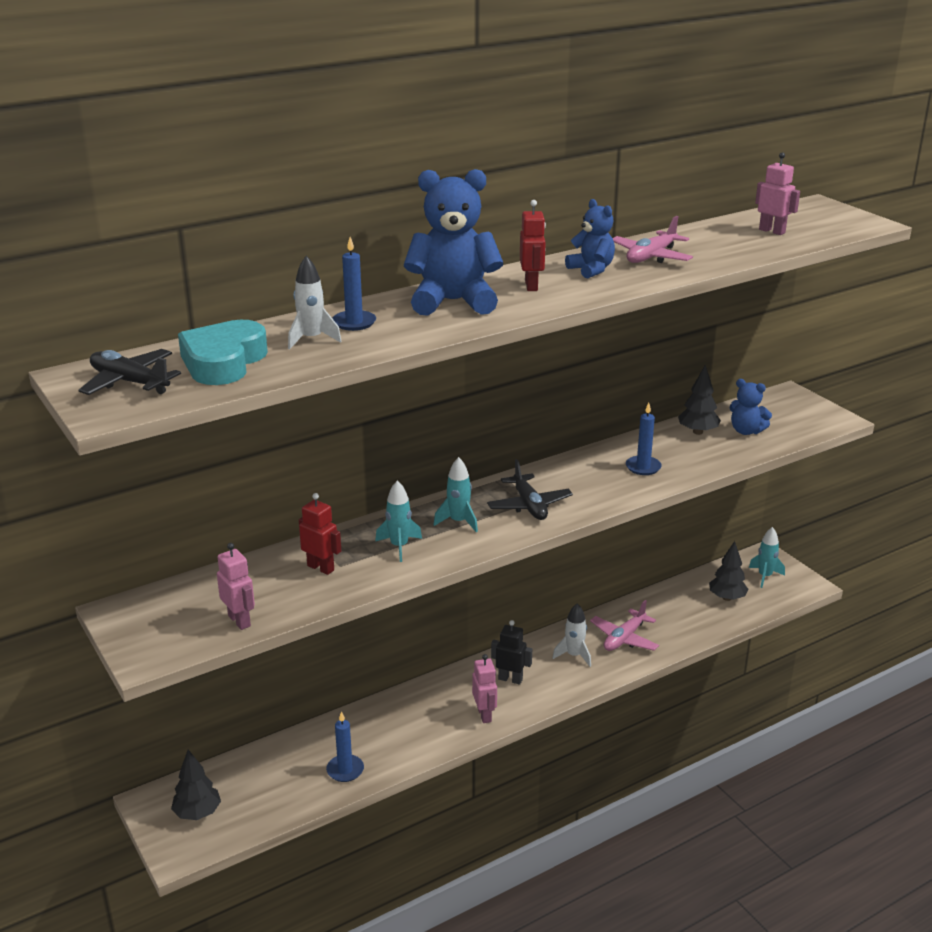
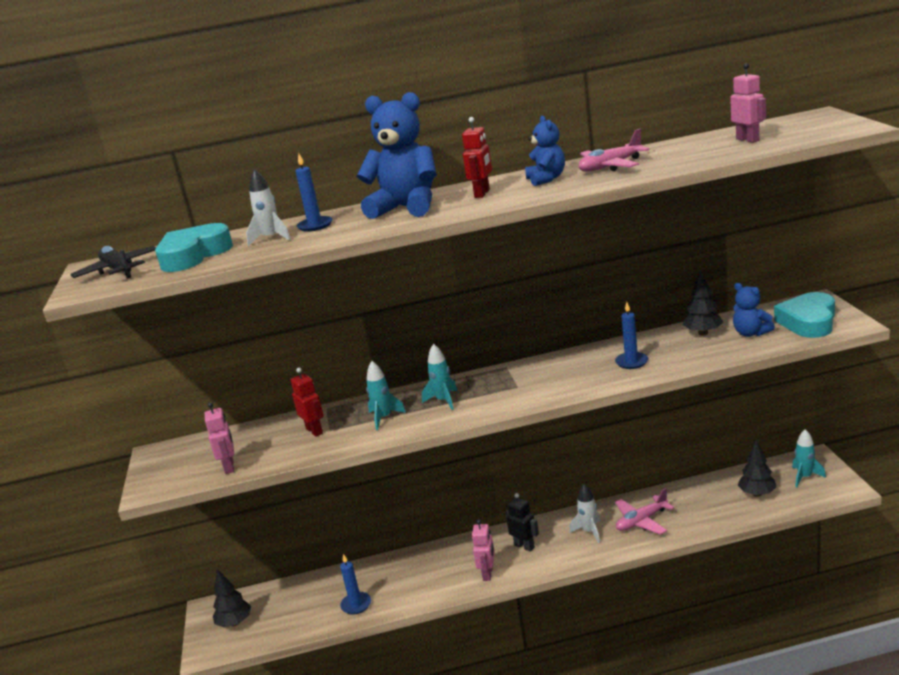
camera: 25 degrees right, 5 degrees down
black plane [487,459,573,520] -> none
none -> turquoise heart [774,292,835,338]

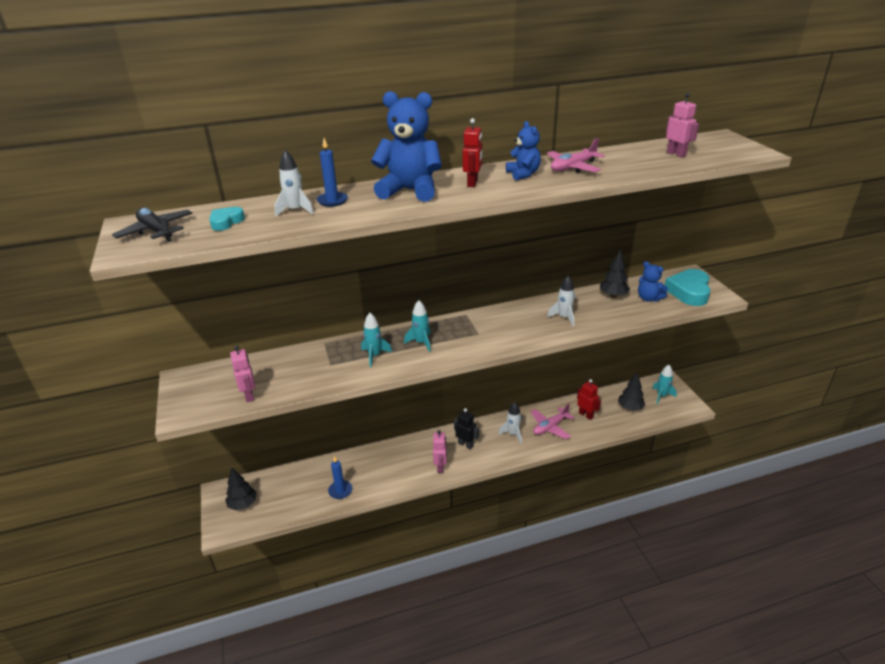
camera: 10 degrees left, 10 degrees up
turquoise heart [155,223,233,272] -> turquoise heart [209,207,245,231], size x0.53
red robot [291,368,324,437] -> red robot moved to [577,379,601,420]
blue candle [615,302,648,369] -> white rocket [547,276,575,326]

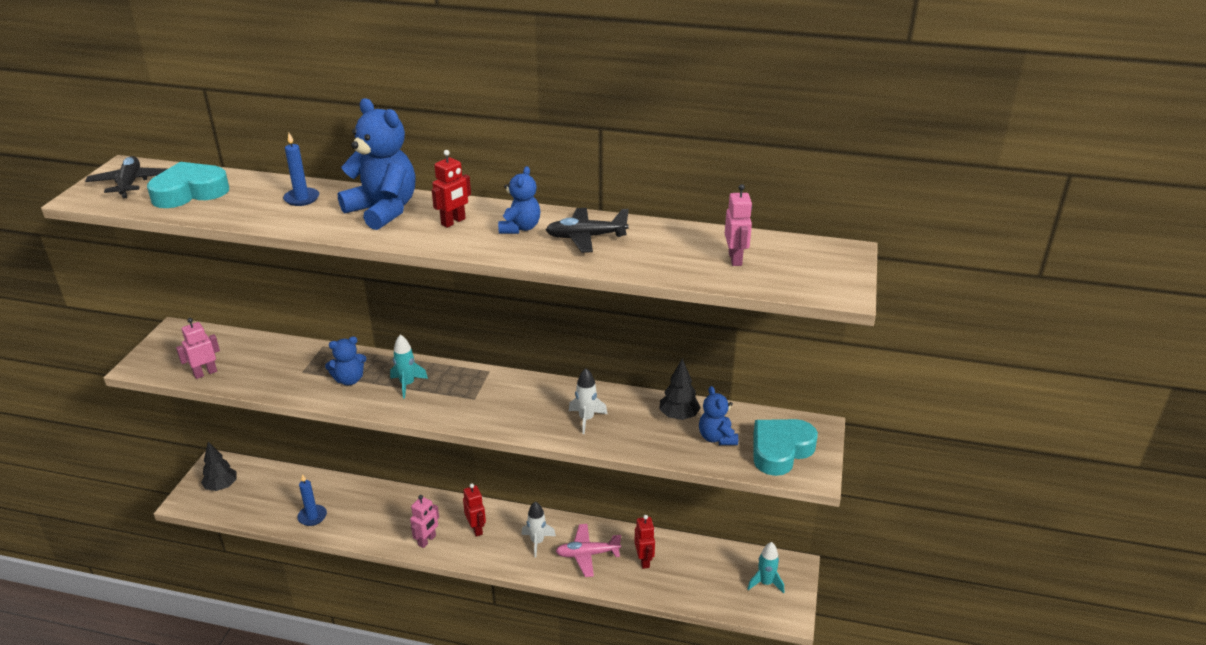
camera: 30 degrees right, 0 degrees up
turquoise heart [209,207,245,231] -> turquoise heart [147,162,229,208], size x1.89
pink robot [230,345,255,402] -> pink robot turned 135 degrees counterclockwise [176,318,220,379]
white rocket [275,150,314,217] -> none
turquoise rocket [361,313,392,367] -> blue teddy bear [325,336,366,385]
black robot [454,408,479,449] -> red robot [463,484,486,537]
pink plane [547,138,605,173] -> black plane [546,208,629,253]
black tree [618,372,645,411] -> none

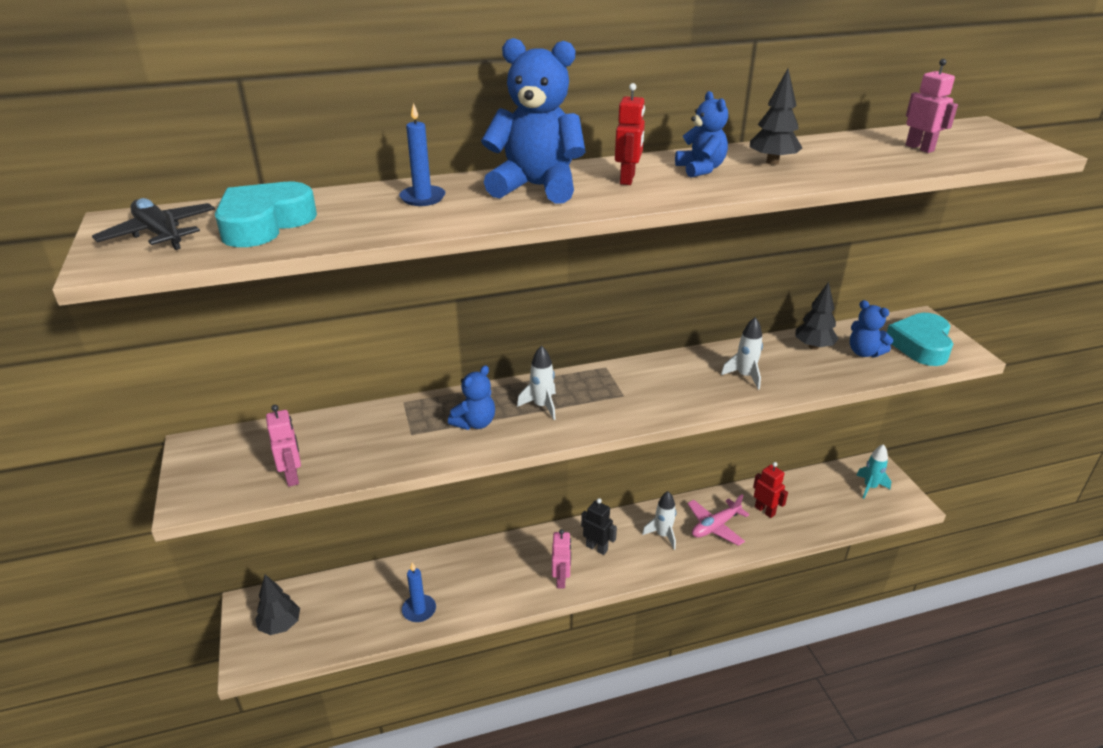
camera: 30 degrees left, 0 degrees up
pink robot [176,318,220,379] -> pink robot turned 135 degrees clockwise [266,405,301,487]
turquoise rocket [390,334,428,399] -> white rocket [517,345,556,420]
red robot [463,484,486,537] -> black robot [581,498,617,555]
black plane [546,208,629,253] -> black tree [750,69,802,165]

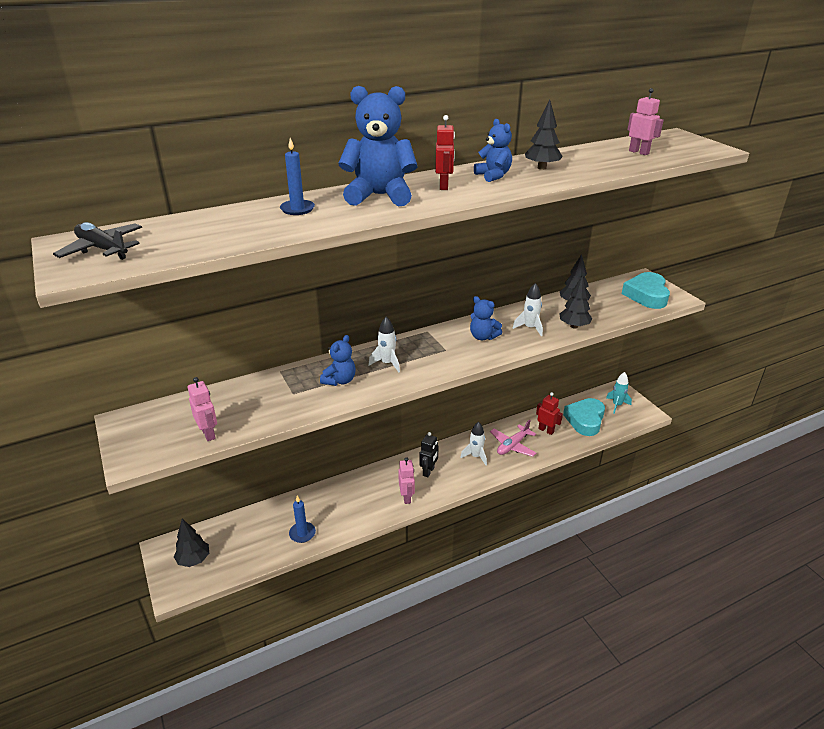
camera: 10 degrees left, 0 degrees up
turquoise heart [215,182,317,247] -> turquoise heart moved to [563,398,605,436]
black robot [581,498,617,555] -> black robot turned 90 degrees clockwise [419,432,439,477]
blue teddy bear [850,300,893,358] -> blue teddy bear moved to [470,296,502,340]
none -> black tree [560,275,593,329]

